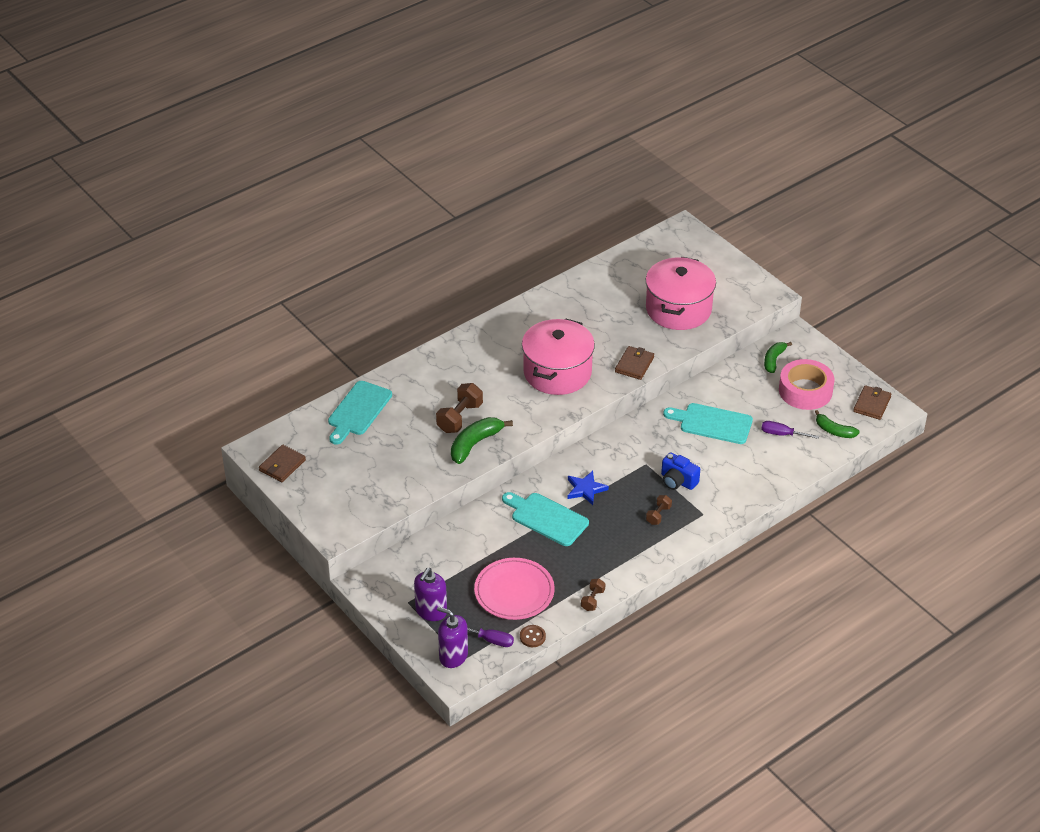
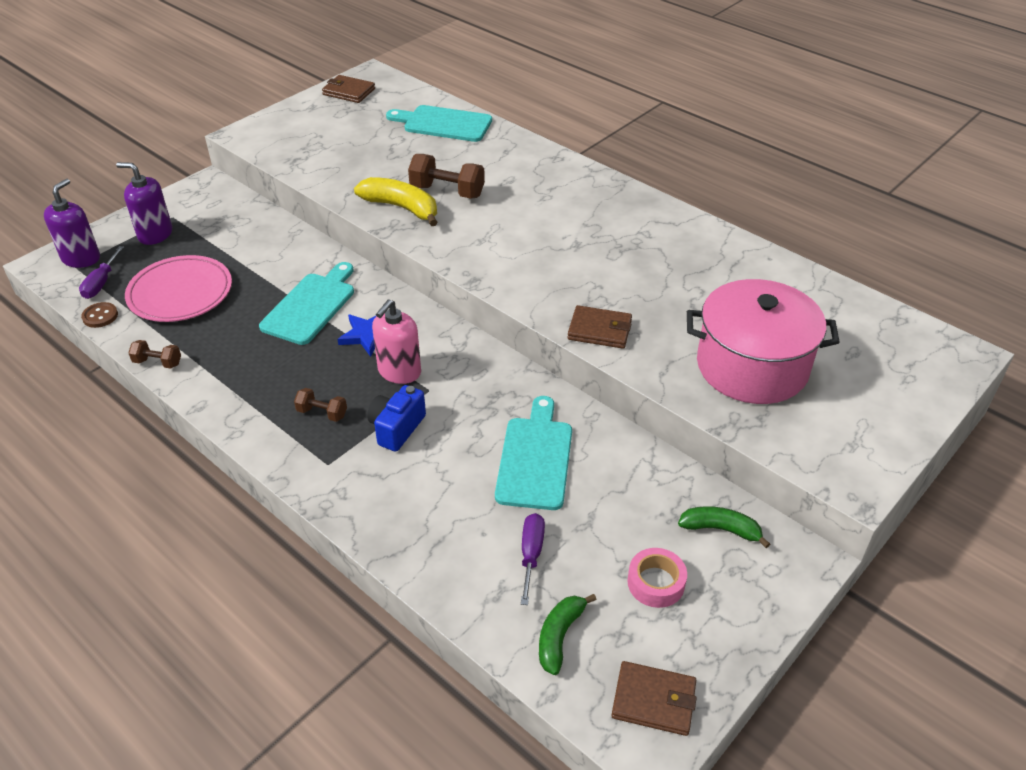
camera: 80 degrees right, 0 degrees up
green banana [451,417,513,464] -> yellow banana [354,177,437,226]
pink pot [522,318,595,395] -> none
pink tape [779,359,834,410] -> pink tape [627,548,687,608], size x0.56
none -> pink soap dispenser [372,299,421,384]

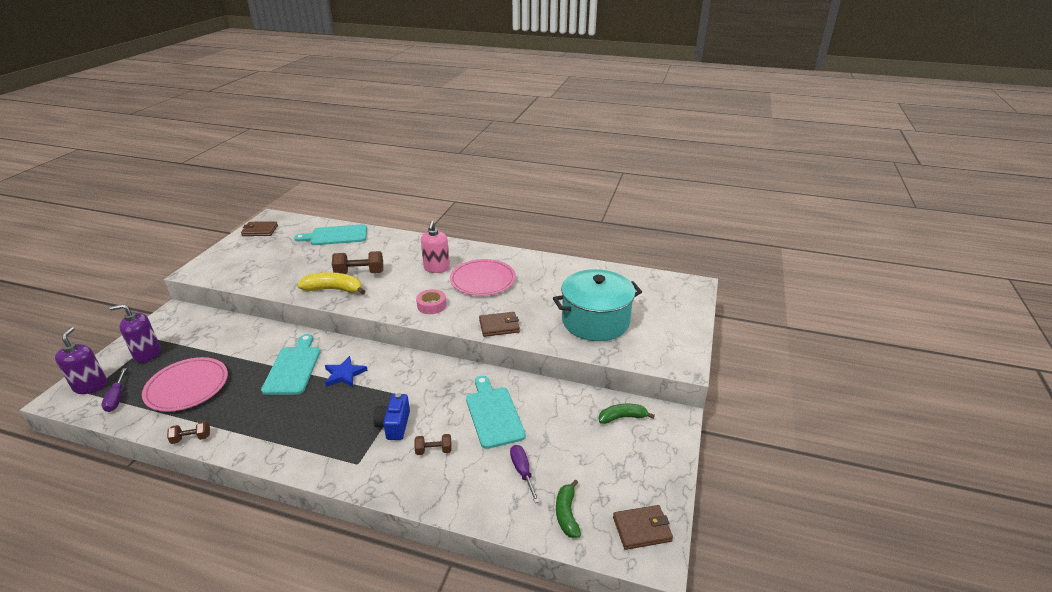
camera: 25 degrees left, 10 degrees down
brown button [81,302,118,328] -> none
brown dumbbell [294,388,347,422] -> brown dumbbell moved to [414,434,452,455]
pink soap dispenser [372,299,421,384] -> pink soap dispenser moved to [421,221,450,273]
pink tape [627,548,687,608] -> pink tape moved to [416,289,446,314]
pink pot [687,279,840,404] -> turquoise pot [553,269,642,341]
none -> pink plate [450,259,516,296]

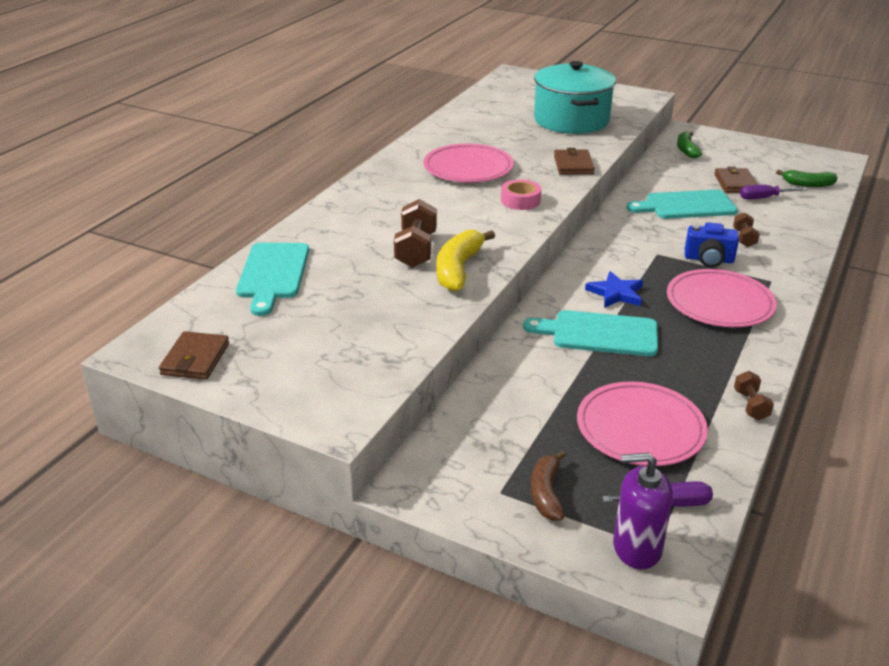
camera: 80 degrees left, 0 degrees up
purple soap dispenser [110,304,161,363] -> brown banana [531,450,566,521]
pink soap dispenser [421,221,450,273] -> none
brown wallet [613,505,673,550] -> brown wallet moved to [714,166,758,193]
none -> pink plate [667,269,777,327]

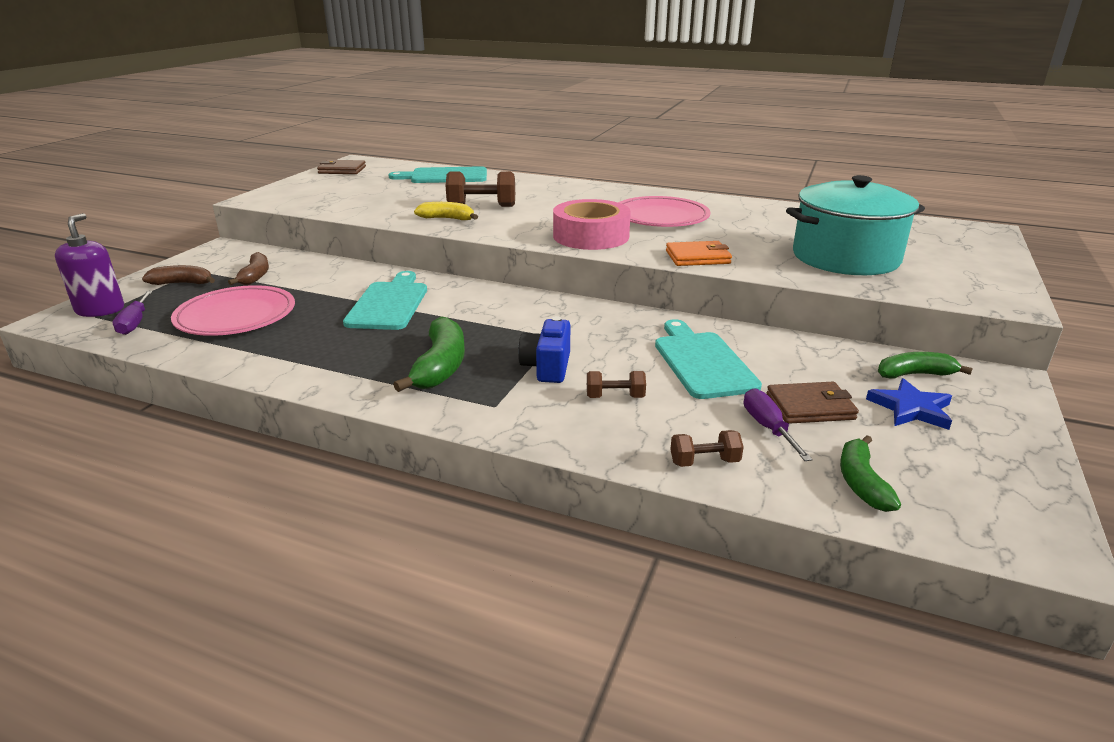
camera: 85 degrees right, 5 degrees down
yellow banana [436,230,495,292] -> yellow banana [414,202,478,220], size x0.66
pink tape [501,179,541,210] -> pink tape [553,199,631,250], size x1.78
brown wallet [554,148,595,175] -> orange wallet [666,241,732,266]
blue star [585,271,643,308] -> blue star moved to [866,378,952,430]
pink plate [667,269,777,327] -> green banana [393,317,465,392]
brown dumbbell [734,371,774,420] -> brown dumbbell moved to [670,430,744,467]
none -> brown banana [228,252,269,285]

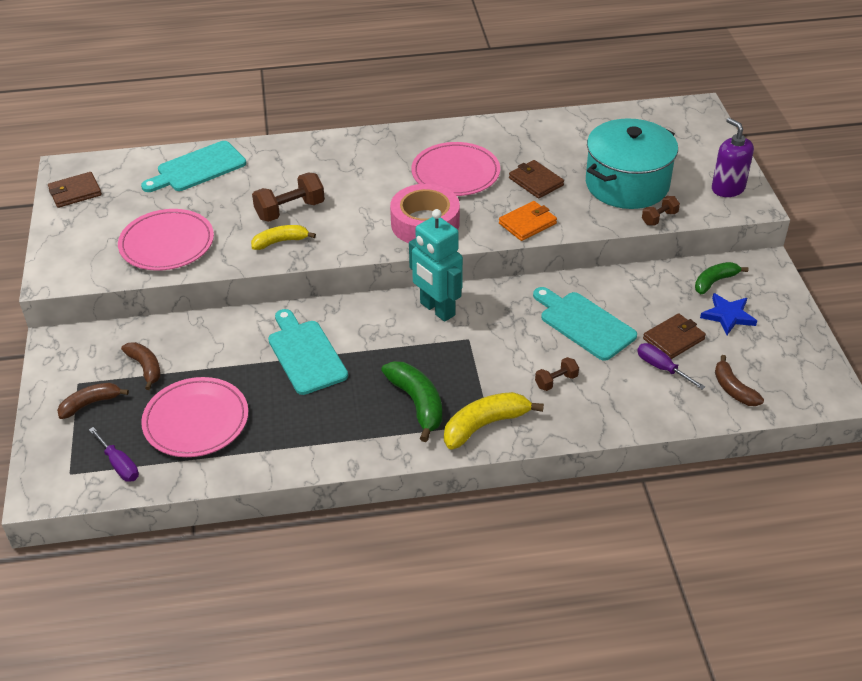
camera: 30 degrees left, 15 degrees up
purple soap dispenser [55,213,124,317] -> purple soap dispenser moved to [712,118,754,197]
blue camera [518,316,570,383] -> none
brown dumbbell [670,430,744,467] -> brown dumbbell moved to [642,196,680,226]
green banana [840,435,901,512] -> brown banana [715,355,764,406]
none -> pink plate [118,209,214,271]
none -> turquoise robot [409,209,463,322]
none -> yellow banana [444,392,544,449]
none -> brown wallet [509,160,564,199]

